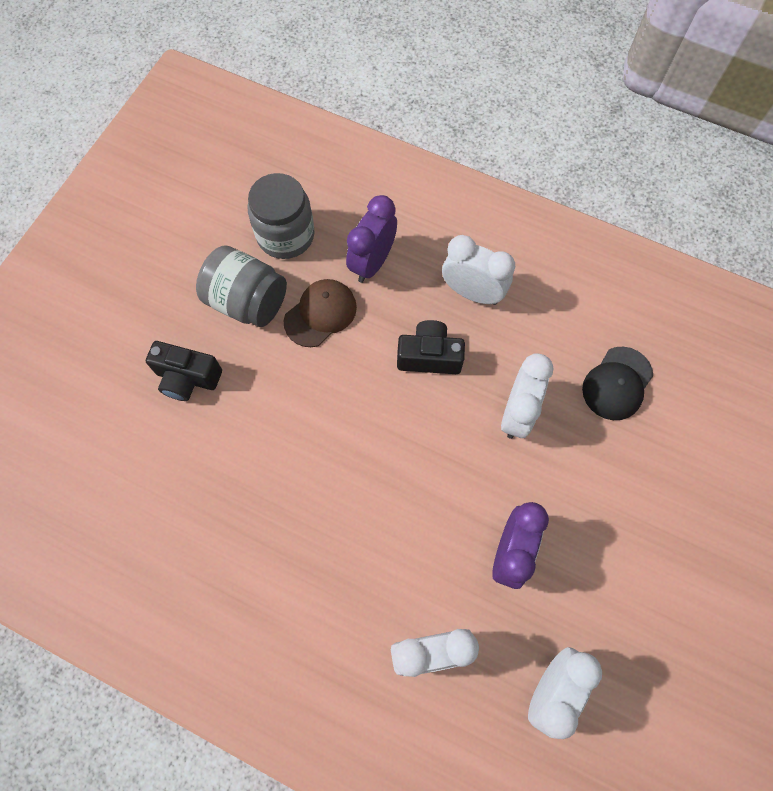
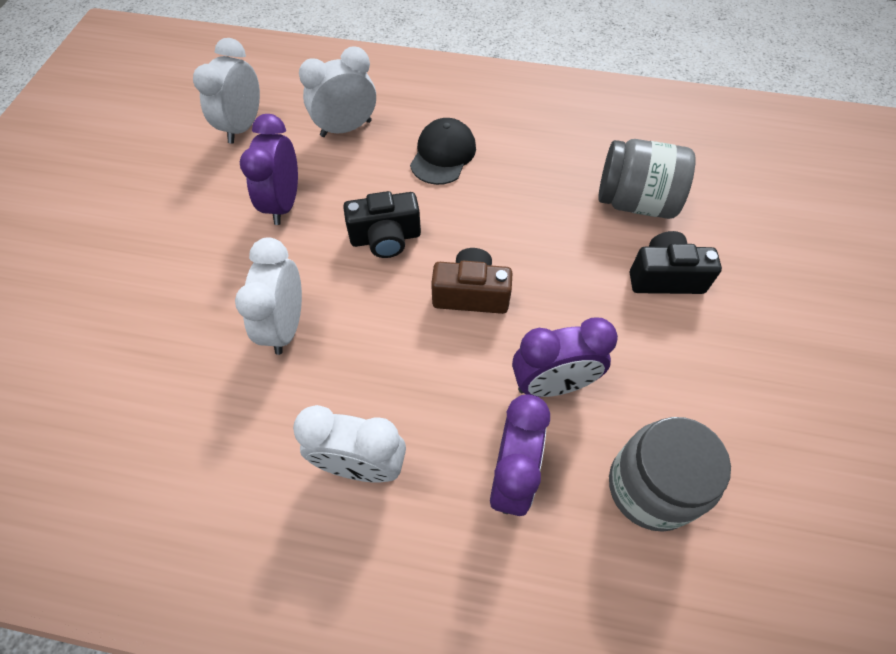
camera: 165 degrees right, 10 degrees down
grey jar [196,245,287,327] -> grey jar moved to [598,139,696,219]
brown cap [284,279,357,347] -> purple clock [512,318,618,397]
black camera [397,320,465,374] -> black camera moved to [343,191,421,258]
black cap [582,347,653,420] -> black cap moved to [410,118,476,185]
none -> brown camera [431,248,512,314]

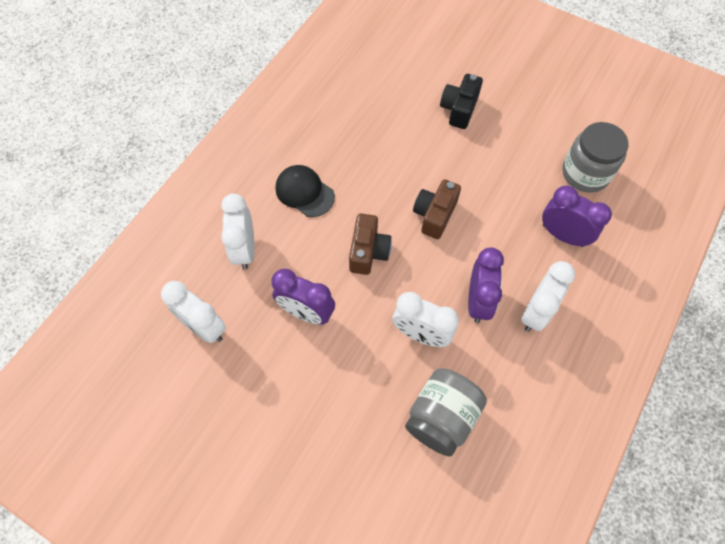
camera: 70 degrees left, 5 degrees up
black camera [343,191,421,258] -> brown camera [349,214,392,275]
purple clock [512,318,618,397] -> purple clock moved to [468,248,504,323]
grey jar [598,139,696,219] -> grey jar moved to [405,368,487,457]

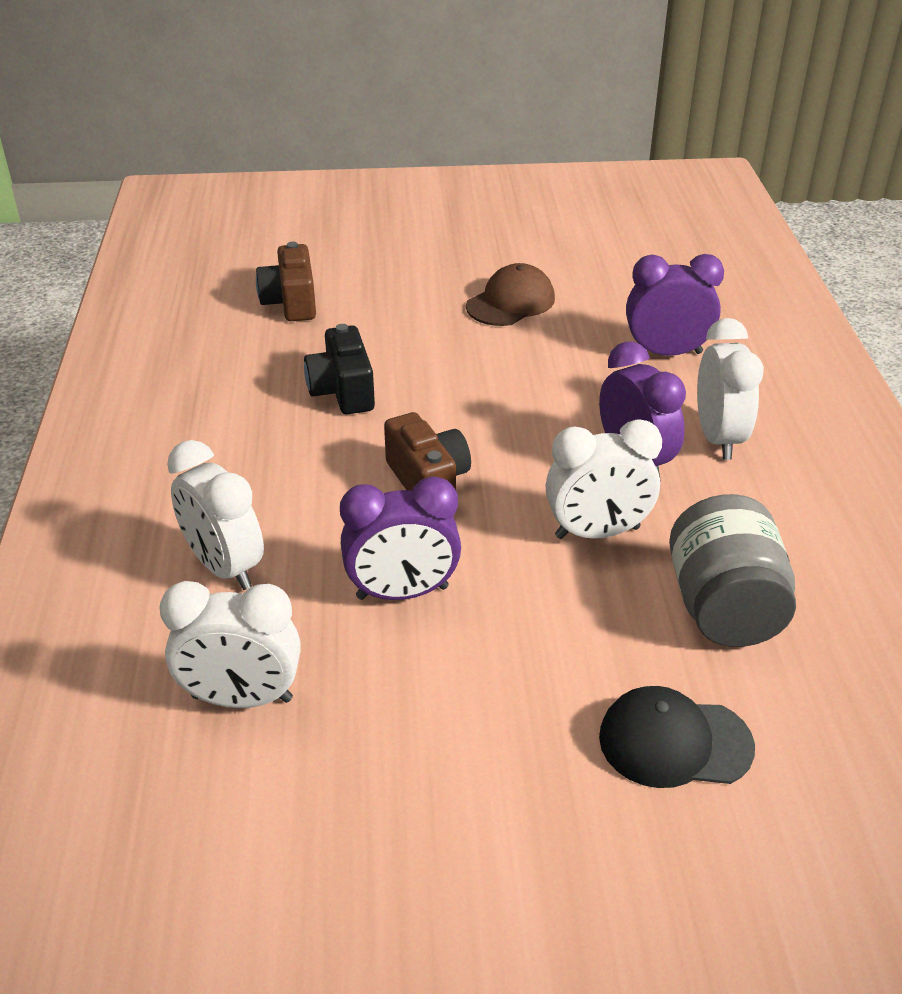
camera: 35 degrees left, 25 degrees down
black cap [275,165,335,217] -> black cap moved to [599,686,755,788]
brown camera [413,179,461,239] -> brown camera moved to [256,242,316,321]
black camera [440,74,483,129] -> black camera moved to [304,324,375,414]
grey jar [562,122,629,192] -> none
none -> brown cap [466,263,555,326]

